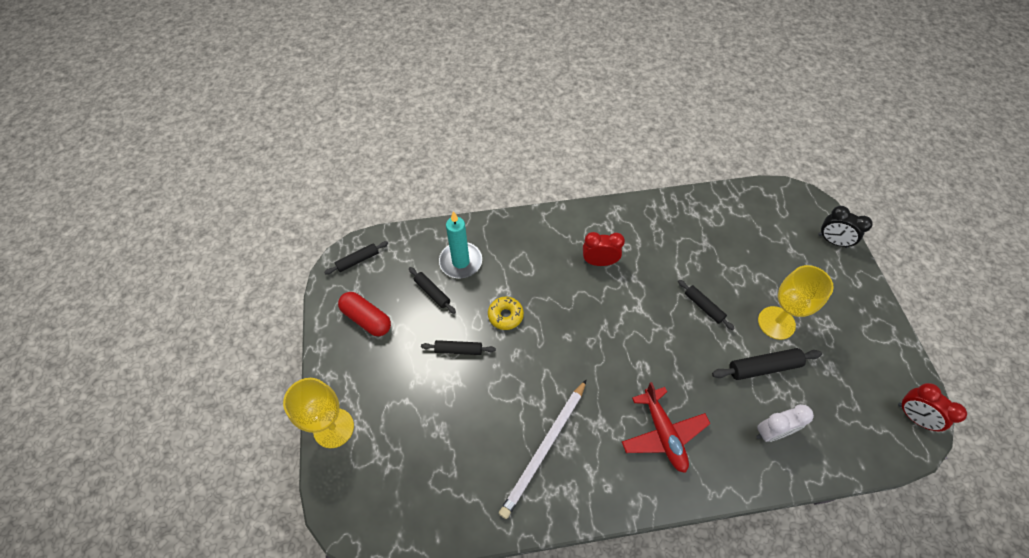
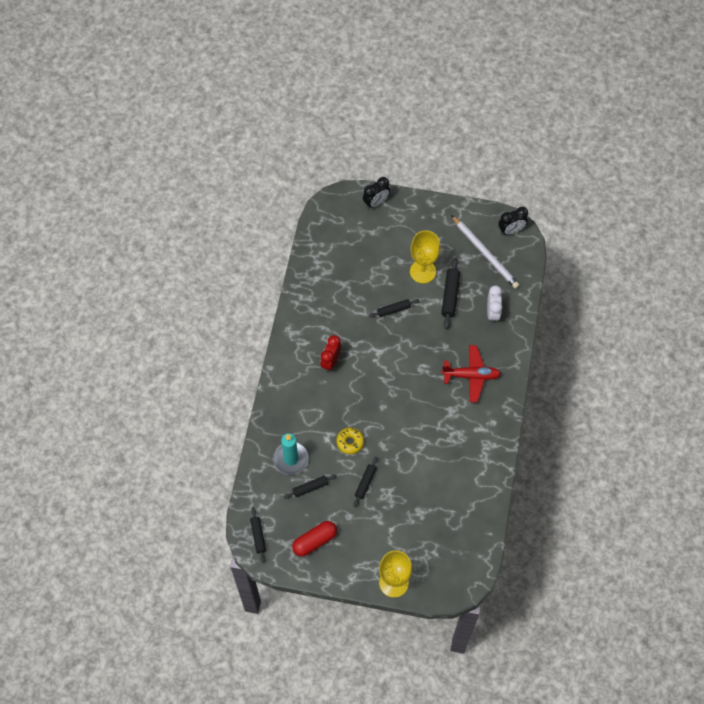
camera: 70 degrees left, 5 degrees up
white pencil [499,379,587,519] -> white pencil moved to [451,215,519,289]
red clock [898,383,967,431] -> black clock [498,207,528,235]

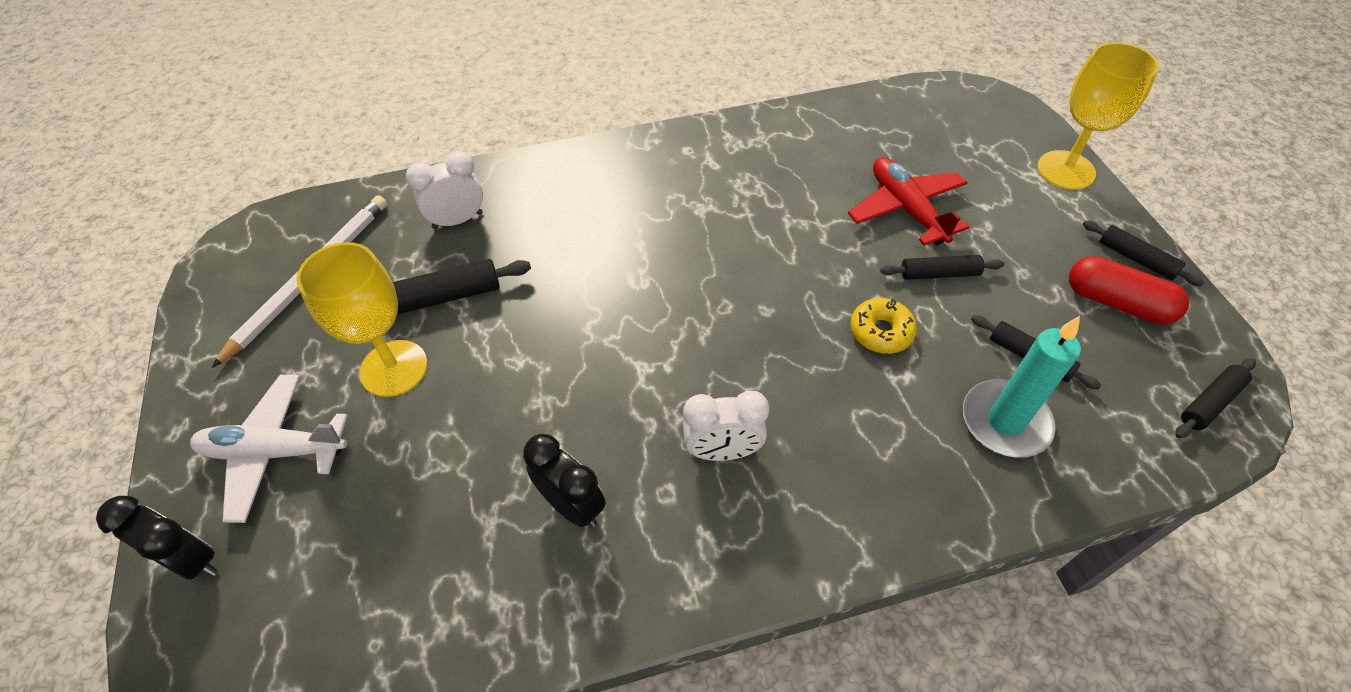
camera: 115 degrees left, 10 degrees down
red clock [320,335,341,372] -> white clock [683,390,769,461]
black rolling pin [369,299,419,318] -> black rolling pin moved to [1083,220,1205,287]
red plane [442,345,501,402] -> red plane moved to [848,157,970,245]
black clock [498,207,528,235] -> black clock moved to [523,434,606,527]
none -> white plane [190,375,348,523]

